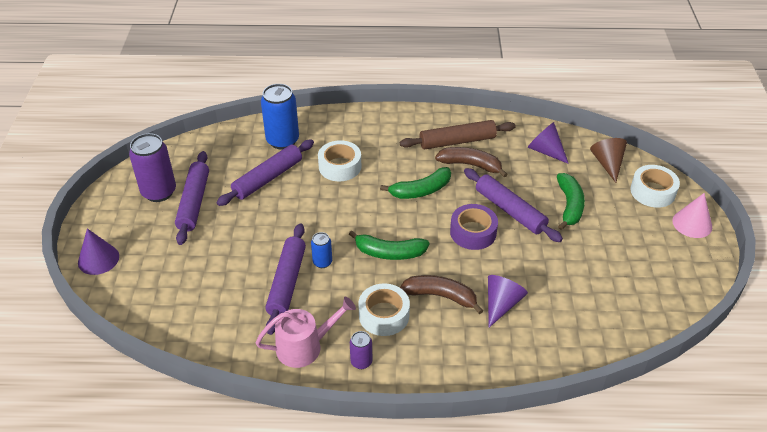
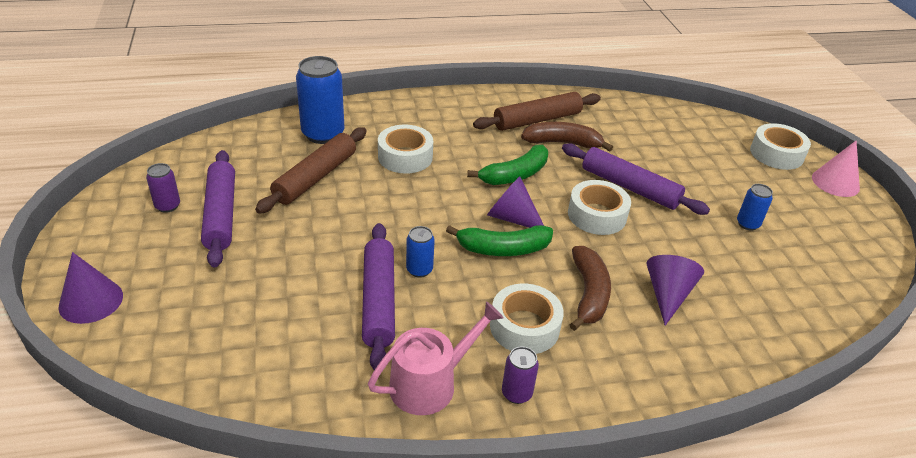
camera: 15 degrees left, 5 degrees down
purple can [129,133,176,202] -> purple can [146,163,180,213], size x0.51
purple rolling pin [216,140,314,206] -> brown rolling pin [255,127,367,214]
brown banana [400,275,484,314] -> brown banana turned 90 degrees clockwise [569,246,611,331]
purple tape [450,204,498,250] -> white tape [568,180,631,235]
purple cone [528,122,569,164] -> purple cone moved to [487,176,544,228]
green banana [557,173,585,230] -> none
brown cone [590,138,627,183] -> none
none -> blue can [737,184,773,231]

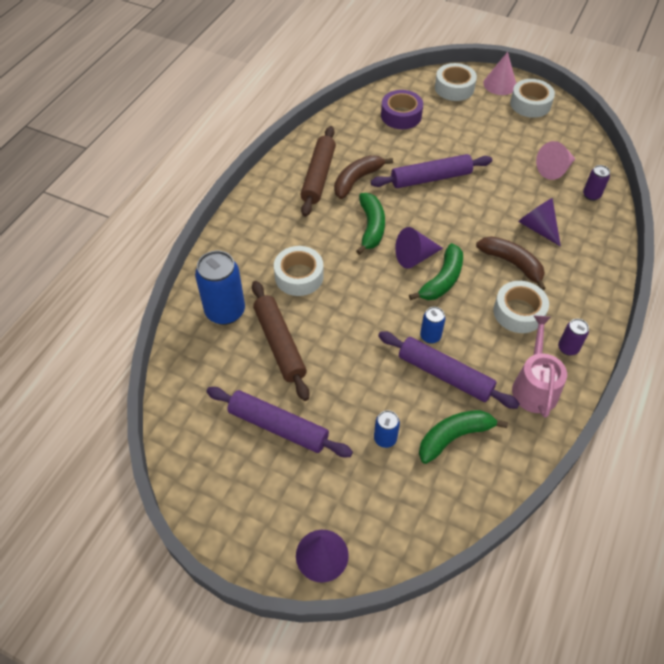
camera: 50 degrees left, 15 degrees up
purple can [146,163,180,213] -> purple can moved to [583,165,610,201]
white tape [568,180,631,235] -> white tape moved to [510,79,555,118]
blue can [737,184,773,231] -> blue can moved to [374,410,400,448]
none -> purple tape [381,90,423,129]
none -> green banana [419,410,508,464]
none -> pink cone [536,141,575,180]

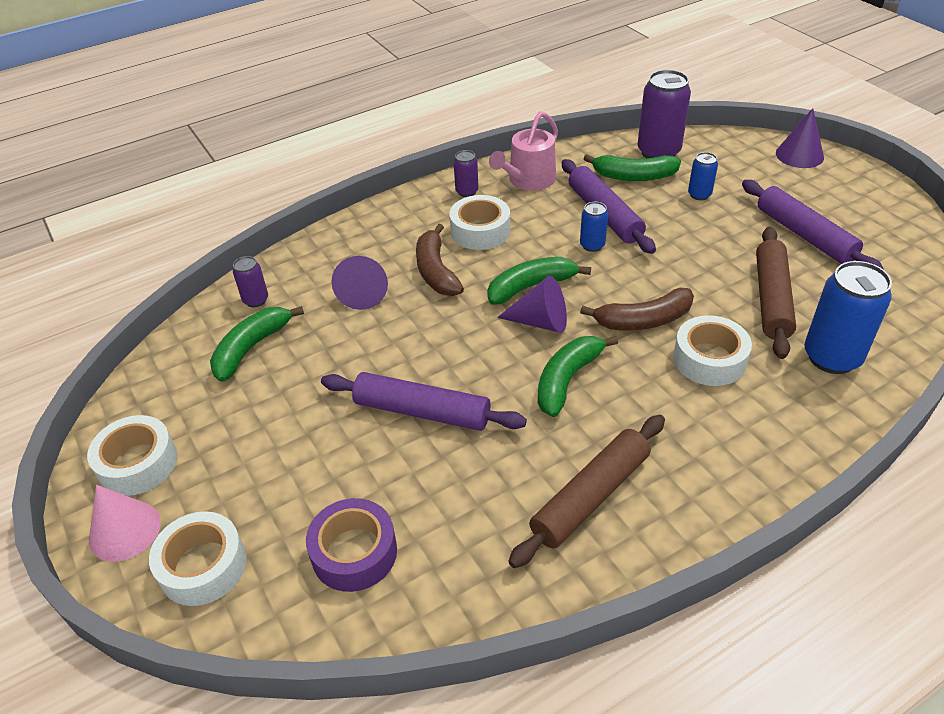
camera: 145 degrees left, 10 degrees down
brown banana [334,155,393,199] -> brown banana moved to [580,288,694,330]
pink cone [536,141,575,180] -> green banana [210,306,304,382]
none -> purple can [637,70,691,158]

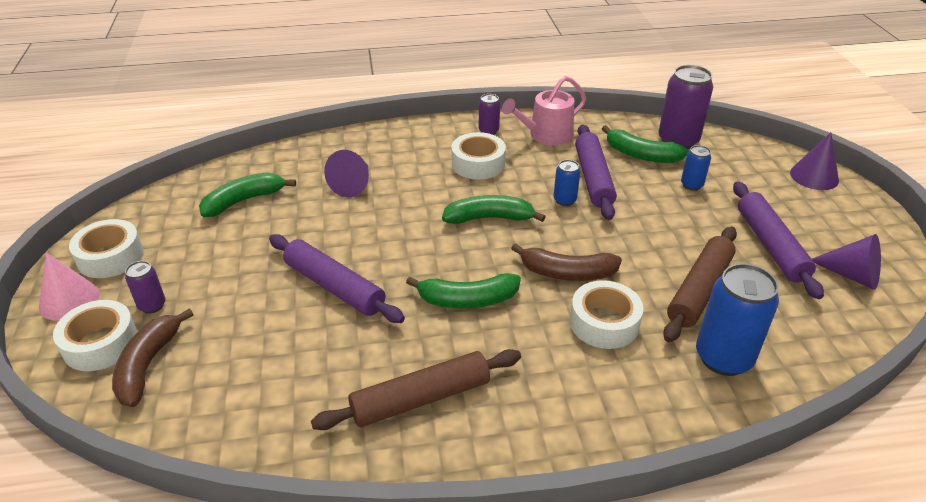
camera: 20 degrees right, 5 degrees down
purple can [233,256,268,307] -> purple can moved to [125,261,165,313]
purple tape [306,498,397,592] -> none
brown banana [416,224,464,296] -> brown banana moved to [112,309,193,407]
purple cone [497,276,567,333] -> purple cone moved to [812,234,881,290]
green banana [538,336,618,417] -> green banana turned 150 degrees counterclockwise [406,273,521,308]

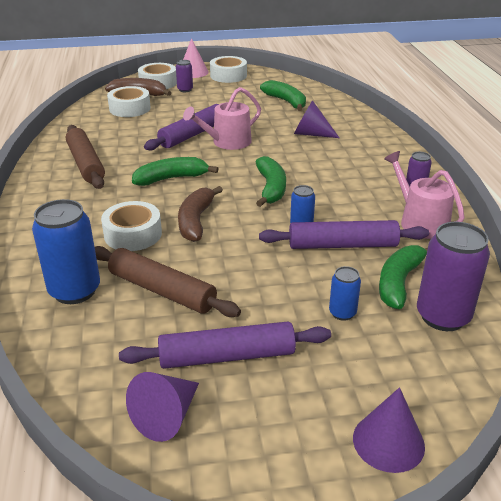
camera: 90 degrees right, 5 degrees down
green banana [406,273,521,308] -> green banana turned 75 degrees clockwise [132,157,219,186]
white tape [451,132,506,180] -> white tape moved to [107,86,151,117]
none -> pink watering can [183,87,261,150]

